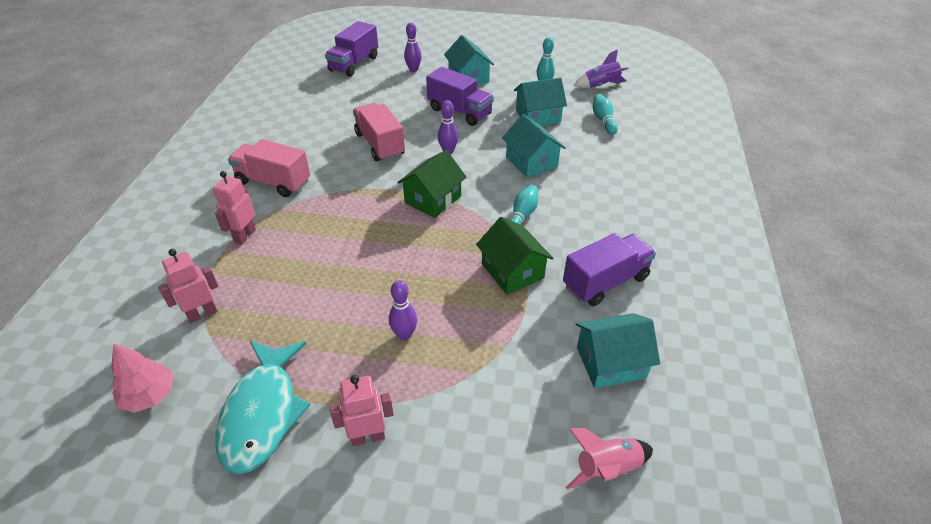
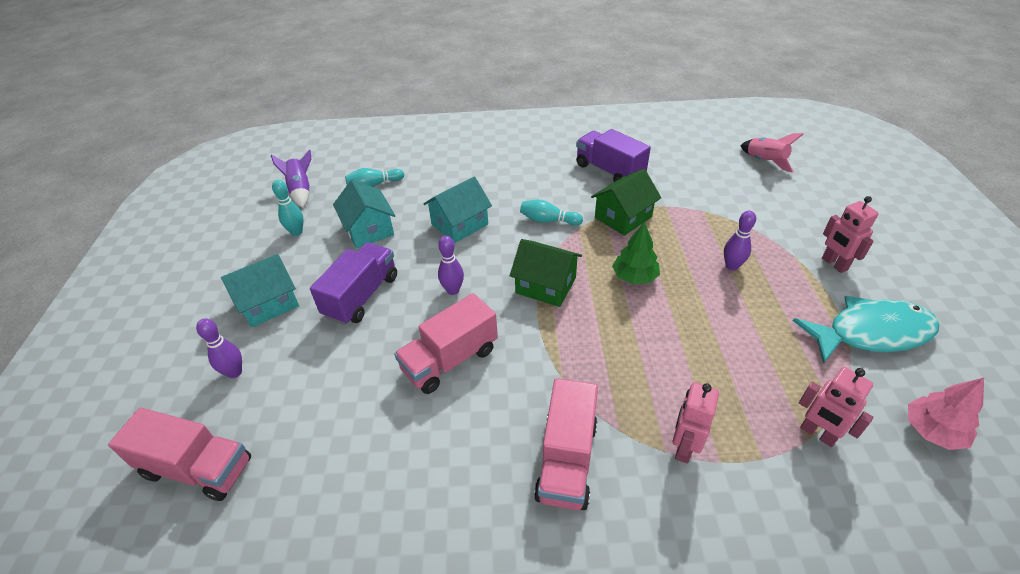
camera: 100 degrees left, 0 degrees up
pink robot [213,171,256,245] -> pink robot turned 105 degrees clockwise [673,382,719,463]
purple truck [325,21,378,77] -> pink truck [108,408,251,501]
turquoise house [576,313,660,388] -> none
none -> green tree [612,222,660,284]

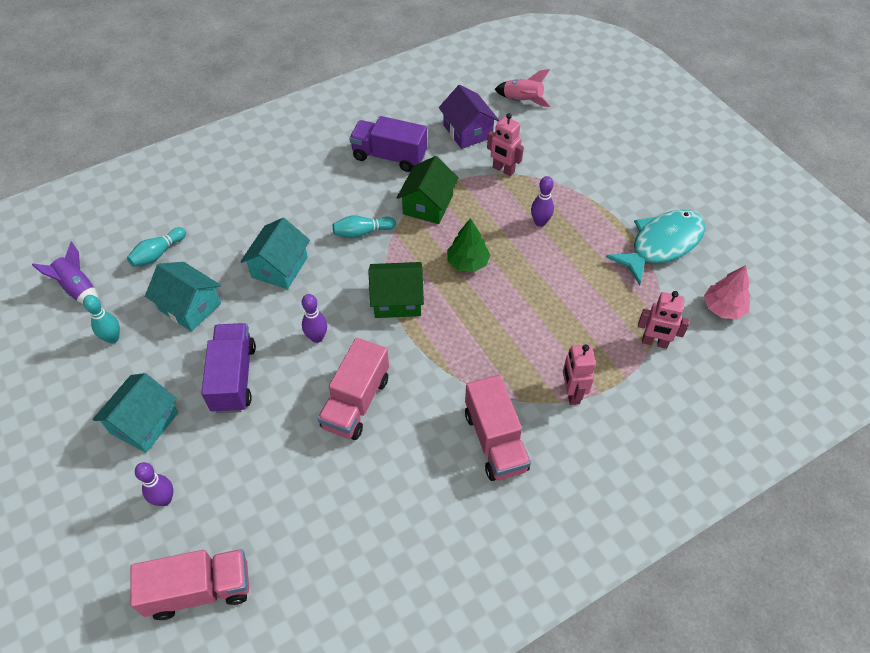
camera: 30 degrees left, 10 degrees up
pink robot [822,196,879,273] -> pink robot moved to [487,113,524,176]
none -> purple house [439,85,499,149]

